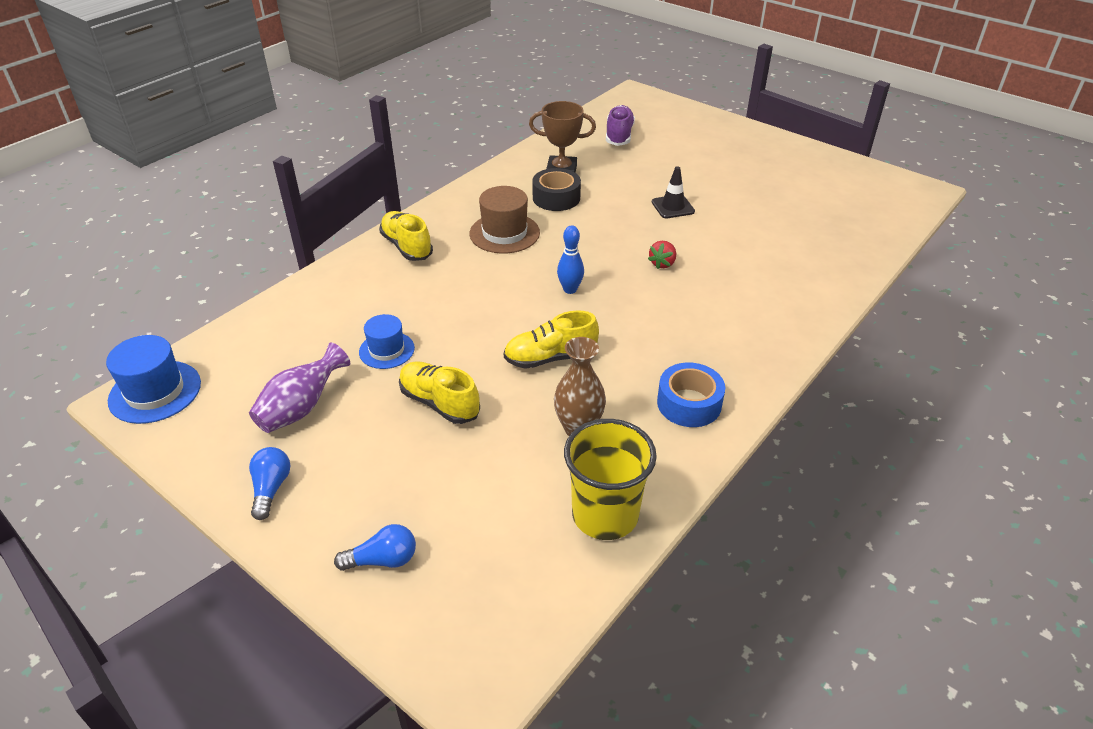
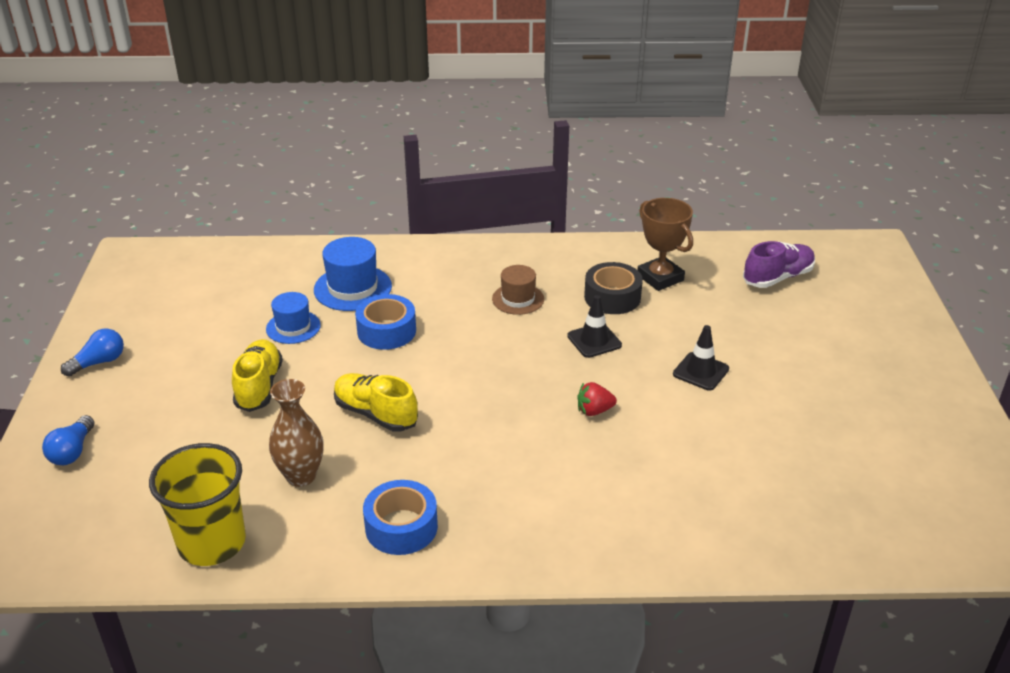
camera: 50 degrees right, 5 degrees down
blue hat [106,335,201,424] -> blue hat moved to [314,237,392,311]
purple vase [249,342,351,433] -> none
blue light bulb [334,524,416,571] -> blue light bulb turned 60 degrees clockwise [42,415,94,465]
yellow shoe [379,211,433,261] -> none
brown hat [470,186,540,254] -> brown hat [492,265,544,315], size x0.66
blue bowling pin [557,225,584,294] -> none
none -> blue tape [355,294,416,350]
none -> black traffic cone [567,295,622,358]

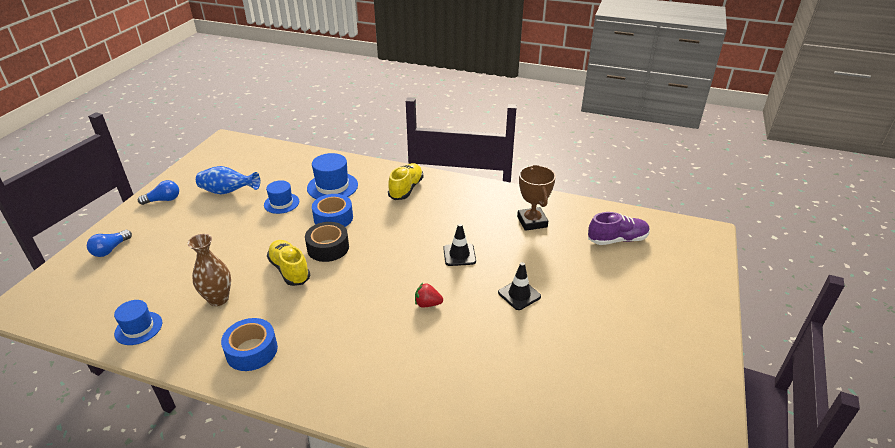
camera: 20 degrees right, 0 degrees up
yellow cup [149,443,246,566] -> blue hat [114,300,162,345]
yellow shoe [232,339,283,412] -> yellow shoe moved to [388,163,423,200]
brown hat [492,265,544,315] -> none
black tape [584,262,643,314] -> black tape moved to [305,222,349,262]
none -> blue vase [196,166,260,194]

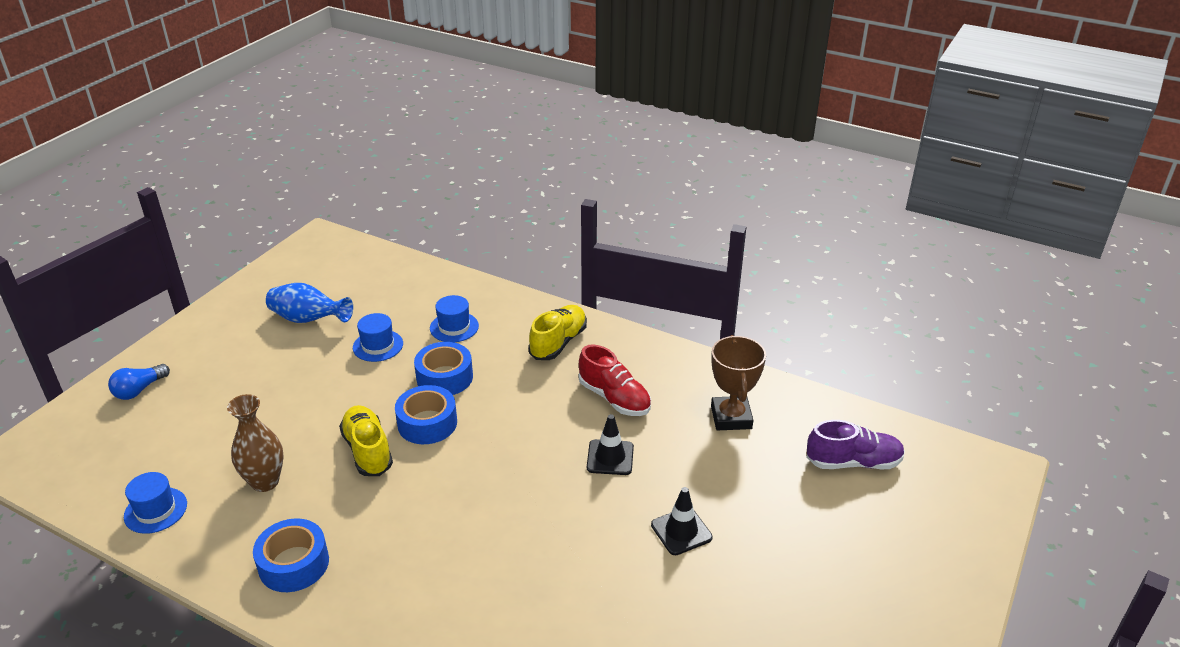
camera: 10 degrees right, 0 degrees up
blue light bulb [138,180,179,205] -> none
black tape [305,222,349,262] -> blue tape [395,385,457,444]
blue hat [307,153,358,199] -> blue hat [430,295,479,342], size x0.66
red strawberry [415,283,443,307] -> none
none -> red shoe [579,345,651,416]

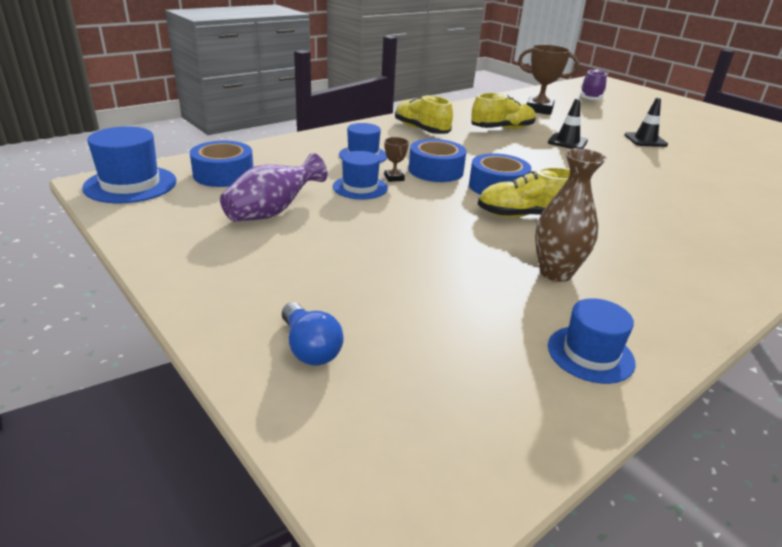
camera: 70 degrees left, 5 degrees down
blue tape [253,518,329,592] -> blue tape moved to [190,141,253,187]
blue vase [266,283,353,323] -> purple vase [220,153,328,222]
red shoe [579,345,651,416] -> yellow shoe [471,93,536,129]
none -> blue hat [82,126,177,203]
none -> brown trophy [384,137,409,182]

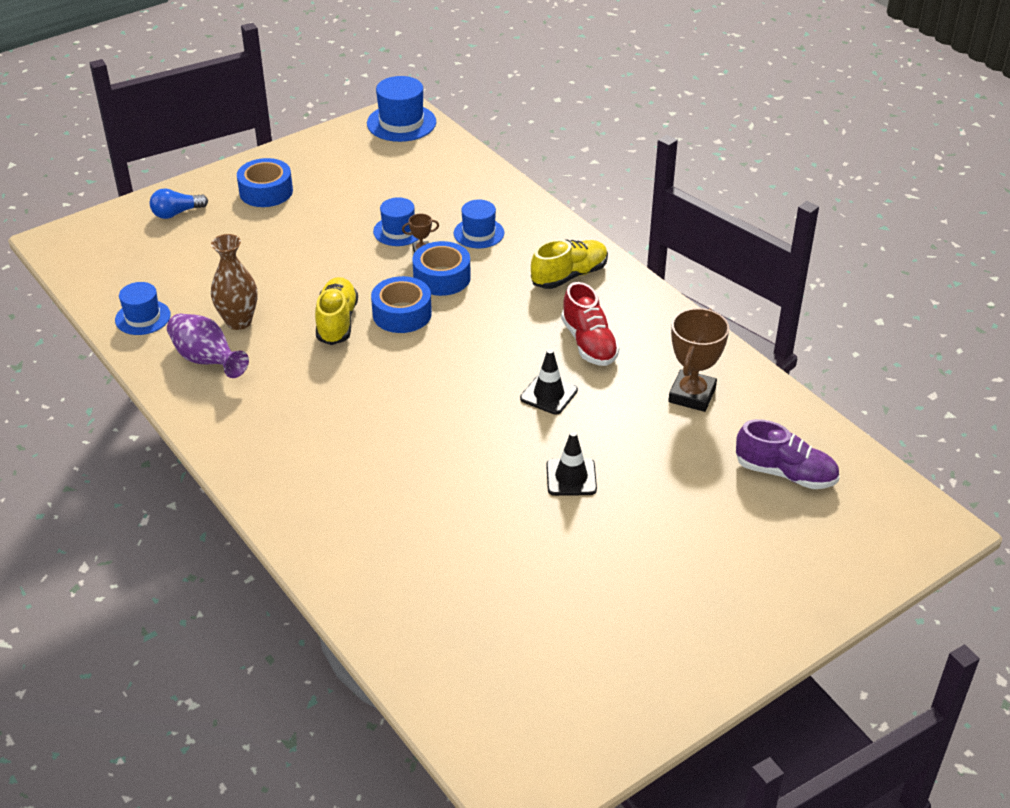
camera: 95 degrees right, 10 degrees up
blue tape [190,141,253,187] -> blue tape moved to [237,158,293,207]
purple vase [220,153,328,222] -> purple vase moved to [167,314,249,378]
yellow shoe [471,93,536,129] -> red shoe [561,282,620,366]

